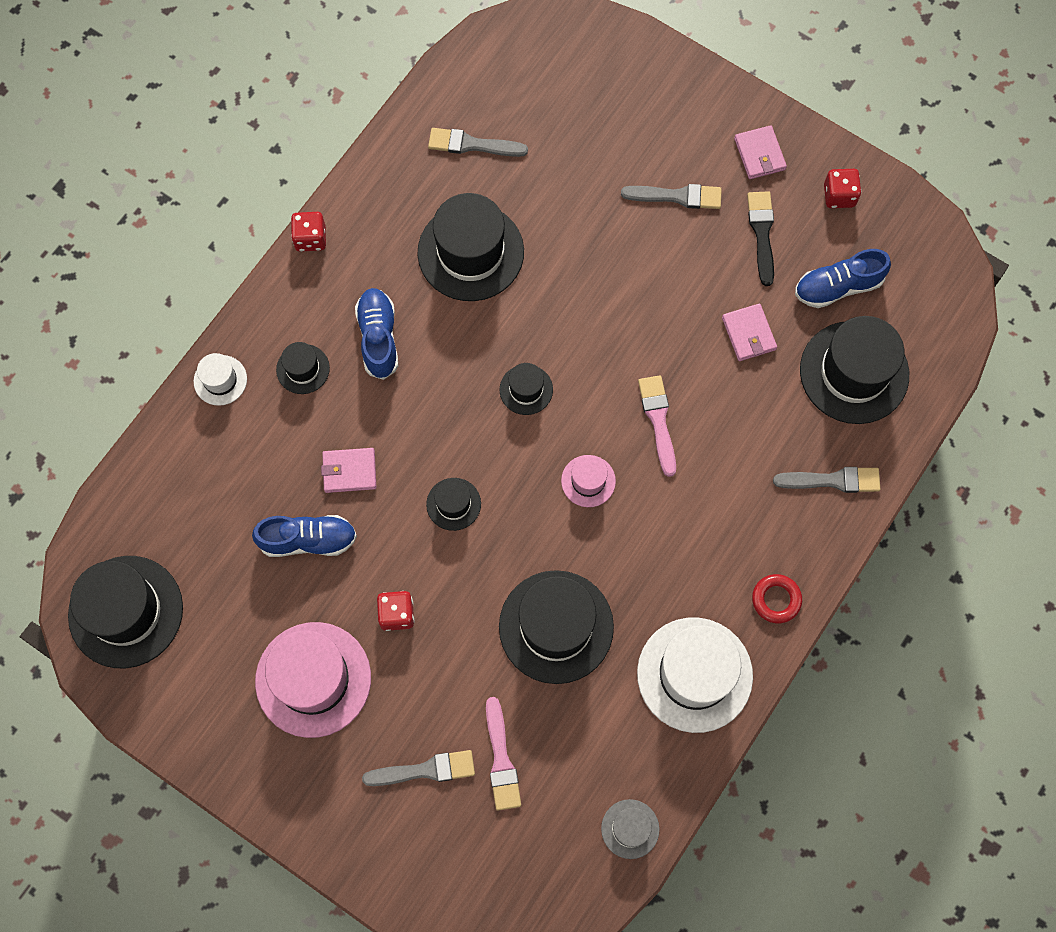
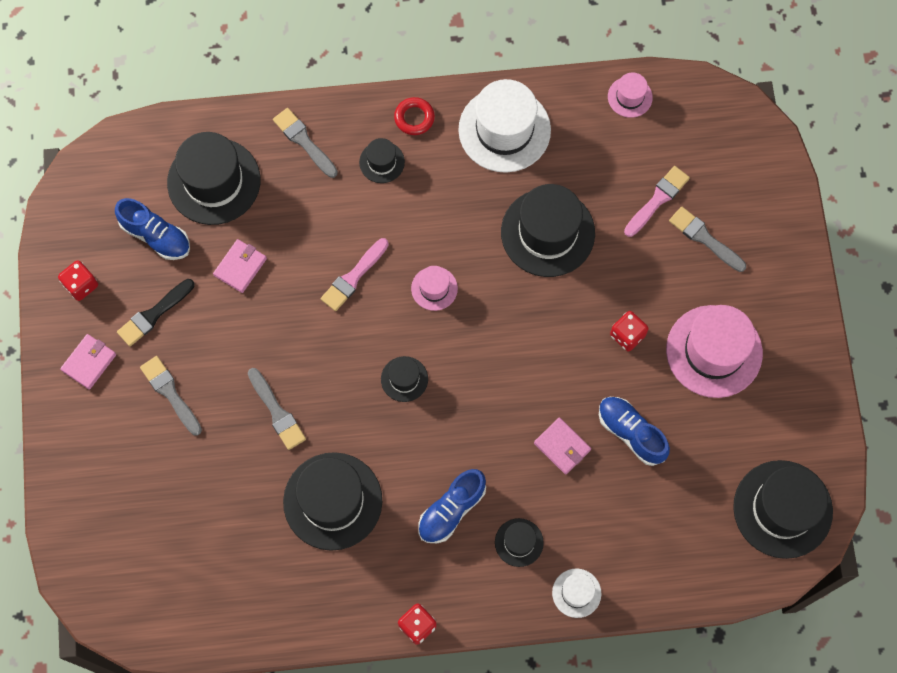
camera: 130 degrees left, 0 degrees up
black hat [426,478,481,531] -> black hat moved to [359,138,405,183]
grey brush [428,128,528,157] -> grey brush moved to [248,368,306,450]
grey hat [601,799,659,859] -> pink hat [608,73,653,118]

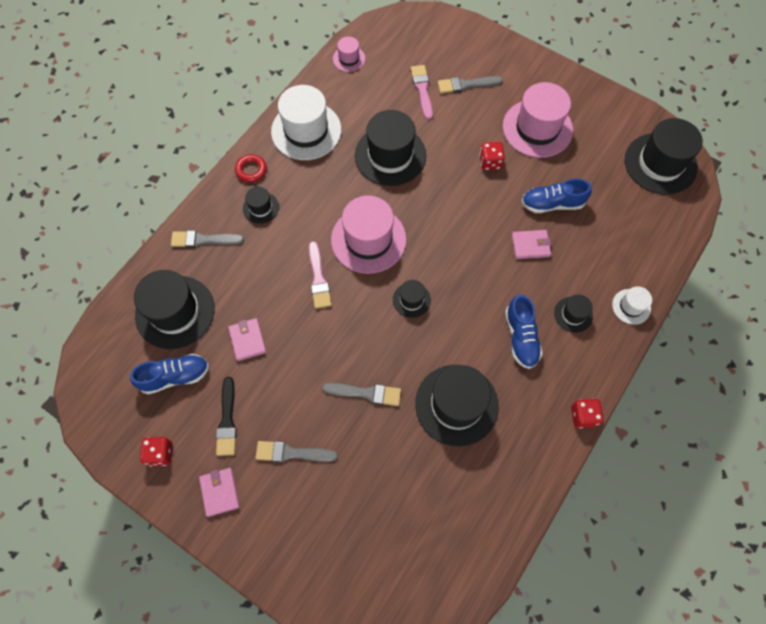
camera: 50 degrees left, 5 degrees down
pink hat [411,266,458,311] -> pink hat [331,196,406,274], size x2.05

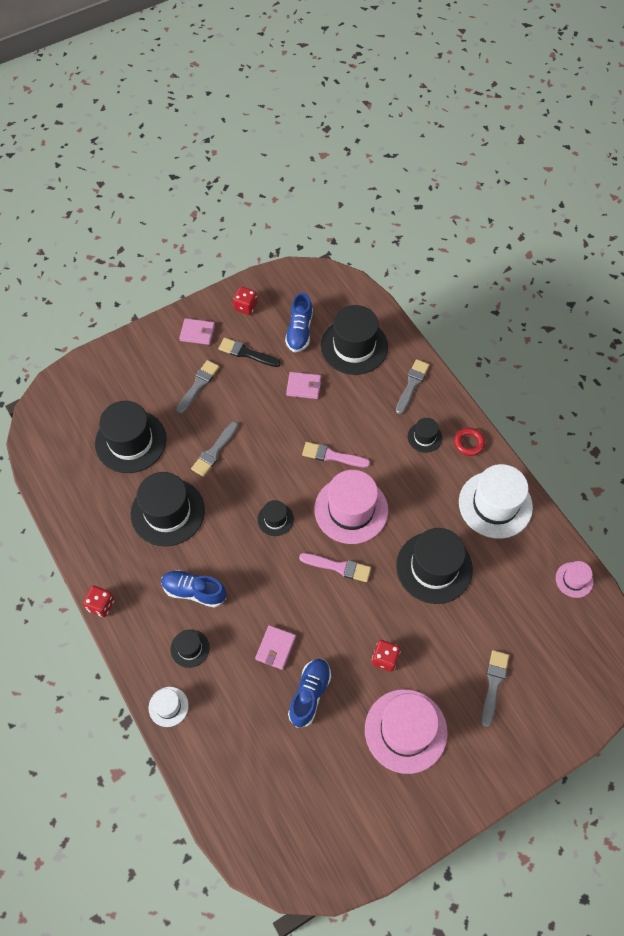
camera: 115 degrees right, 5 degrees down
pink brush [411,65,433,120] -> pink brush moved to [299,553,371,582]
black hat [625,118,703,195] -> black hat moved to [95,401,166,473]

